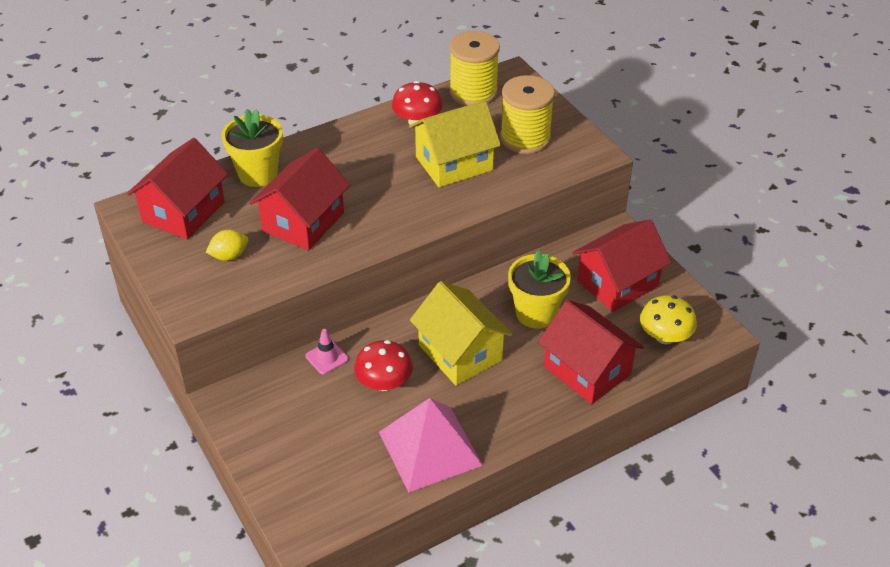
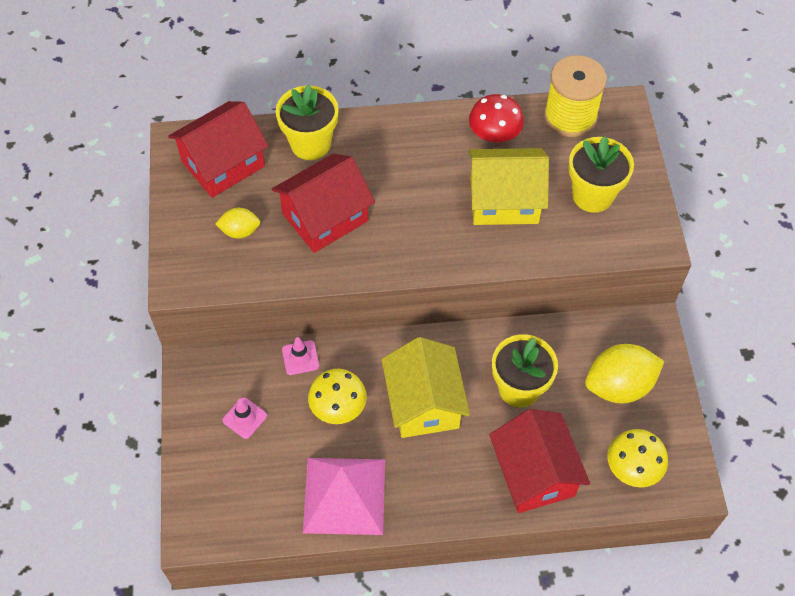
camera: 25 degrees right, 15 degrees up
red mushroom [354,340,413,391] -> yellow mushroom [308,369,367,424]
yellow spool [500,75,555,154] -> yellow flower pot [568,137,634,213]
red house [572,219,671,312] -> yellow lemon [585,344,664,403]
none -> pink traffic cone [222,397,267,439]

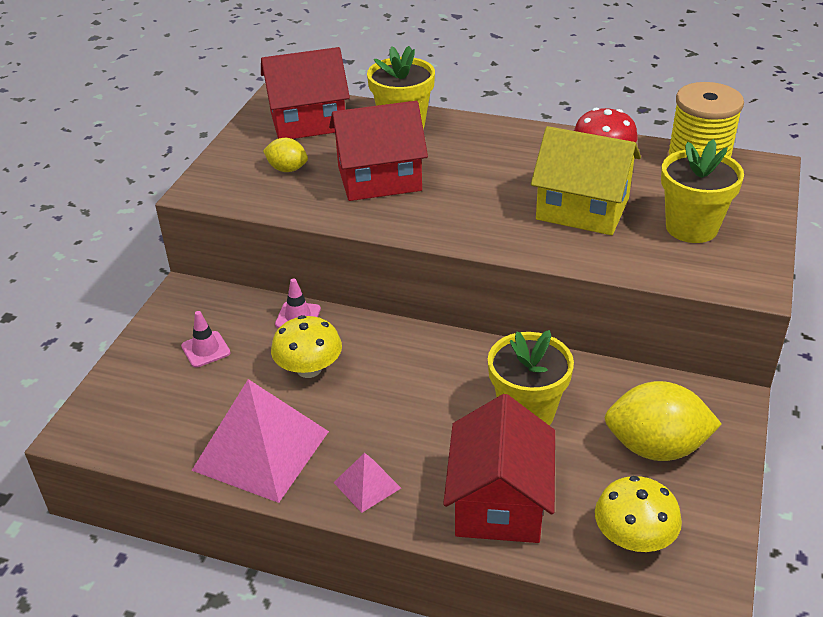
camera: 25 degrees right, 20 degrees down
yellow house [382,337,470,438] -> none
none -> pink pyramid [333,453,401,513]

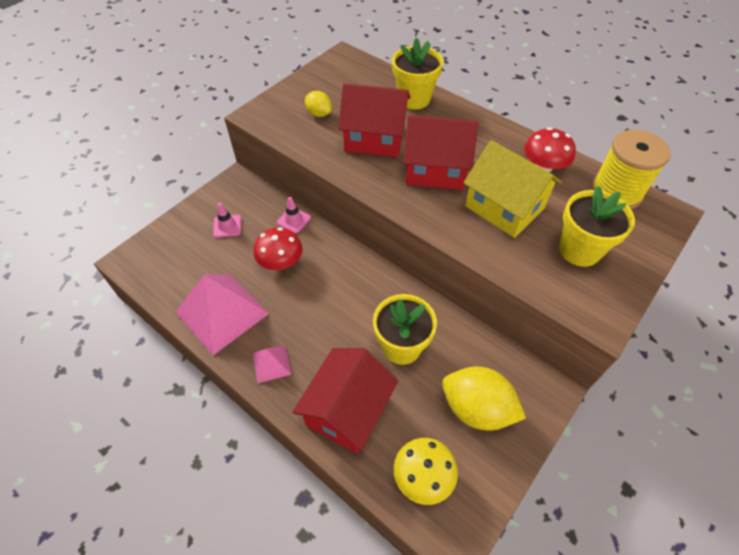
camera: 20 degrees right, 15 degrees up
red house [261,47,350,139] -> red house moved to [403,115,479,190]
yellow mushroom [271,315,342,378] -> red mushroom [253,227,303,270]

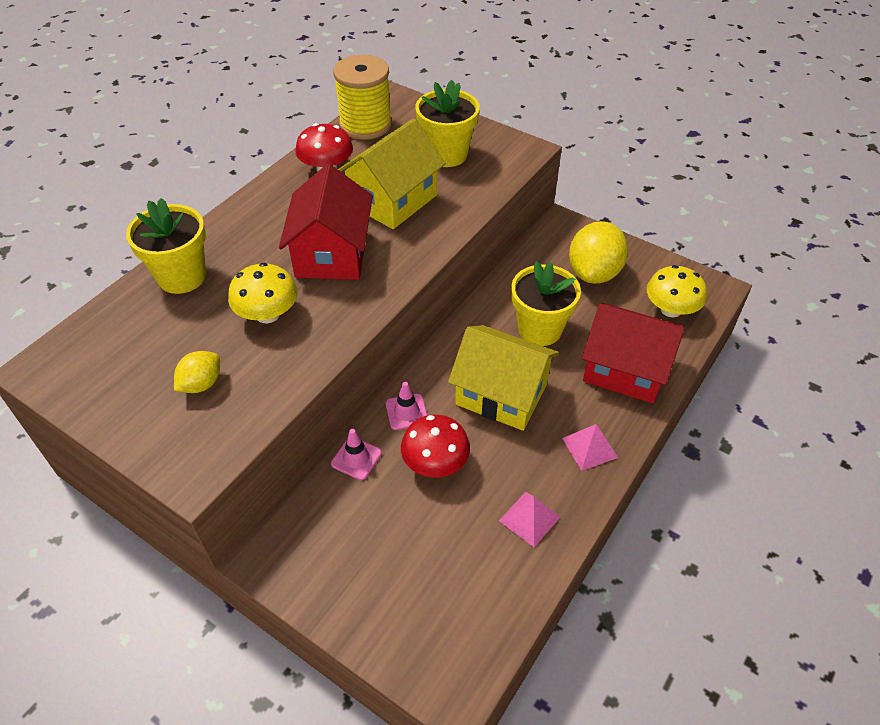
camera: 95 degrees left, 5 degrees down
pink pyramid [176,274,269,355] -> pink pyramid [499,492,560,547], size x0.47
pink traffic cone [213,203,241,238] -> pink traffic cone moved to [386,382,427,430]
red house [338,84,410,157] -> yellow mushroom [228,263,298,323]
none -> yellow house [448,325,559,431]

